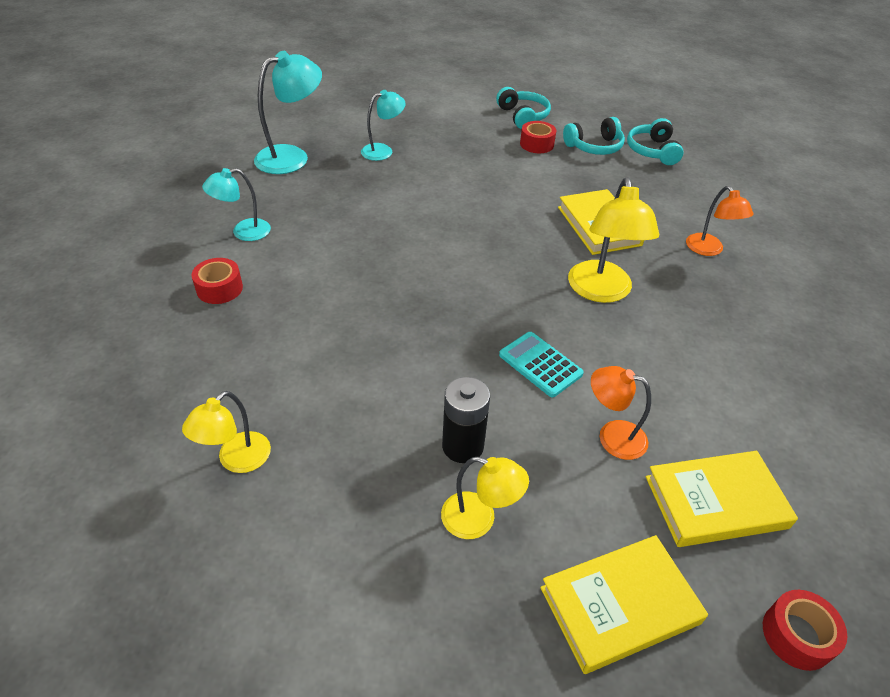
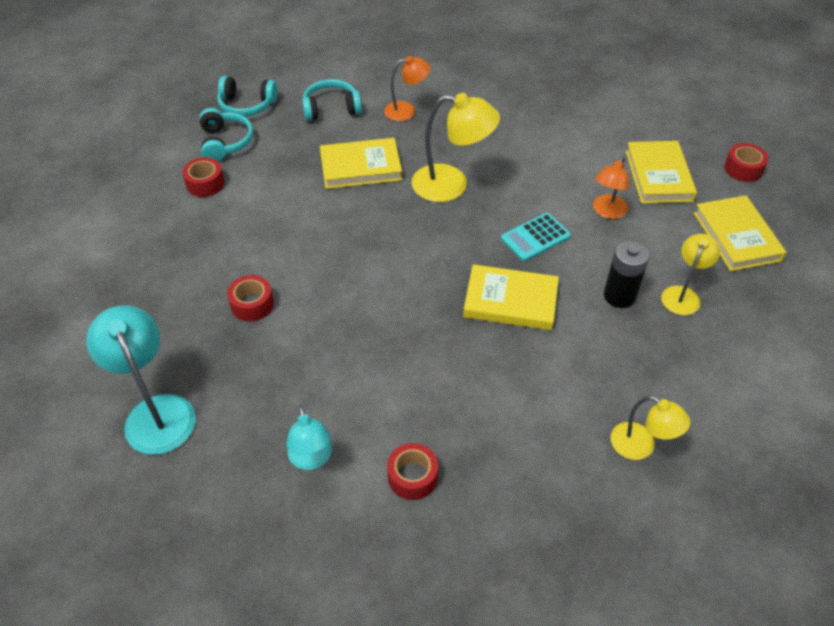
camera: 80 degrees left, 5 degrees up
turquoise lamp [361,90,406,161] -> none
turquoise headphones [496,87,551,129] -> turquoise headphones moved to [302,79,362,121]
none -> red tape [227,275,274,322]
none -> yellow book [463,264,559,330]

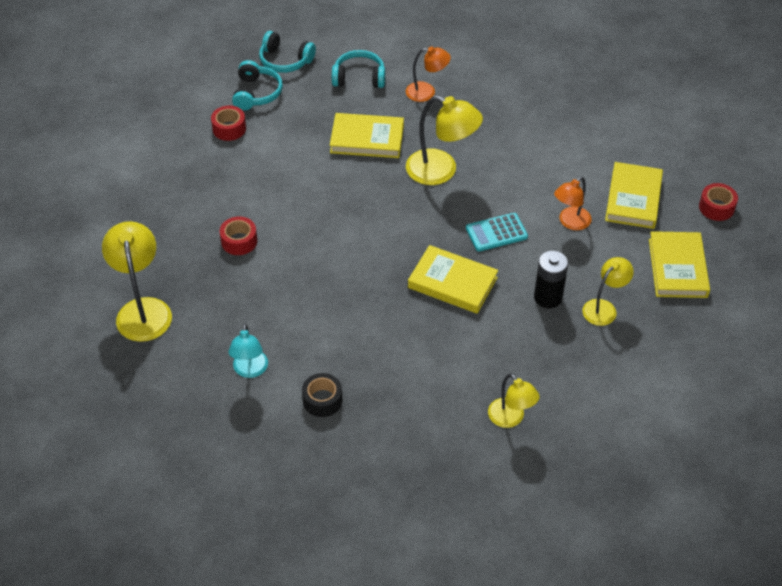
camera: 15 degrees right, 0 degrees up
turquoise lamp [86,305,196,455] -> yellow lamp [102,221,172,342]
red tape [387,443,438,500] -> black tape [302,373,343,417]

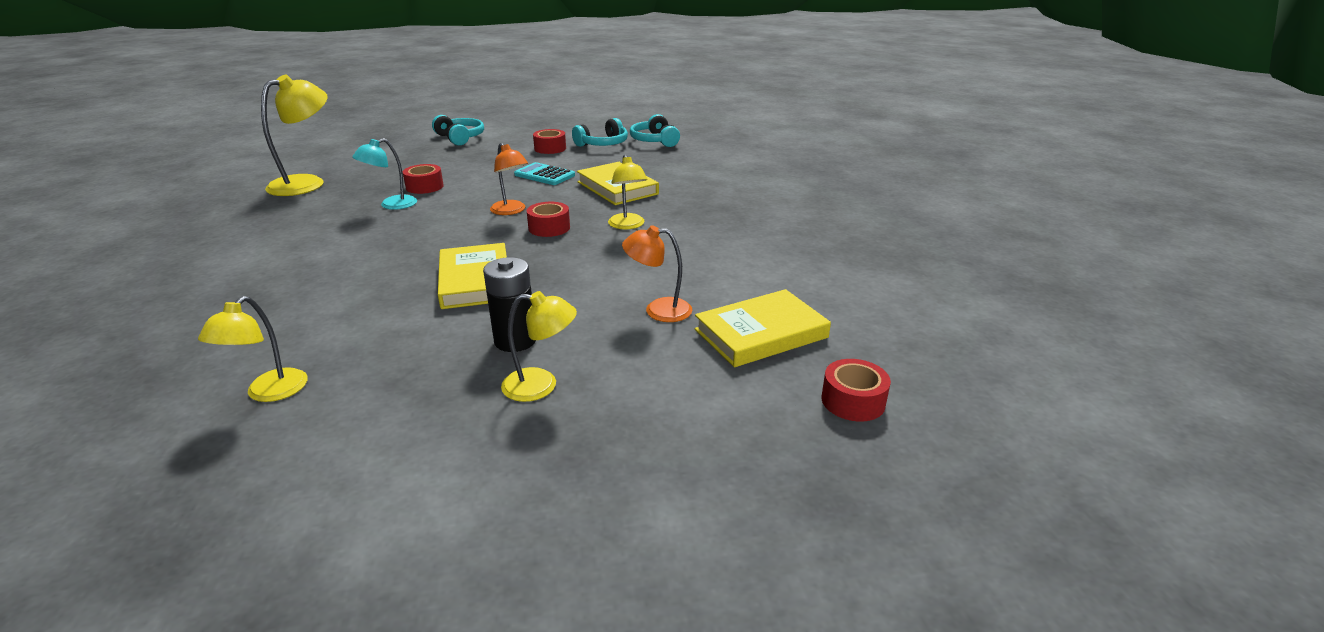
camera: 50 degrees right, 20 degrees down
turquoise lamp [228,324,268,378] -> turquoise lamp moved to [352,138,417,210]
black tape [302,373,343,417] -> none
turquoise headphones [332,50,385,88] -> turquoise headphones moved to [432,115,484,146]
orange lamp [406,46,451,102] -> orange lamp moved to [490,143,528,215]
yellow lamp [406,96,483,185] -> yellow lamp [608,155,648,230], size x0.61
turquoise calculator [466,213,528,252] -> turquoise calculator moved to [514,162,575,185]
yellow book [649,231,710,298] -> none
none -> red tape [527,202,570,237]

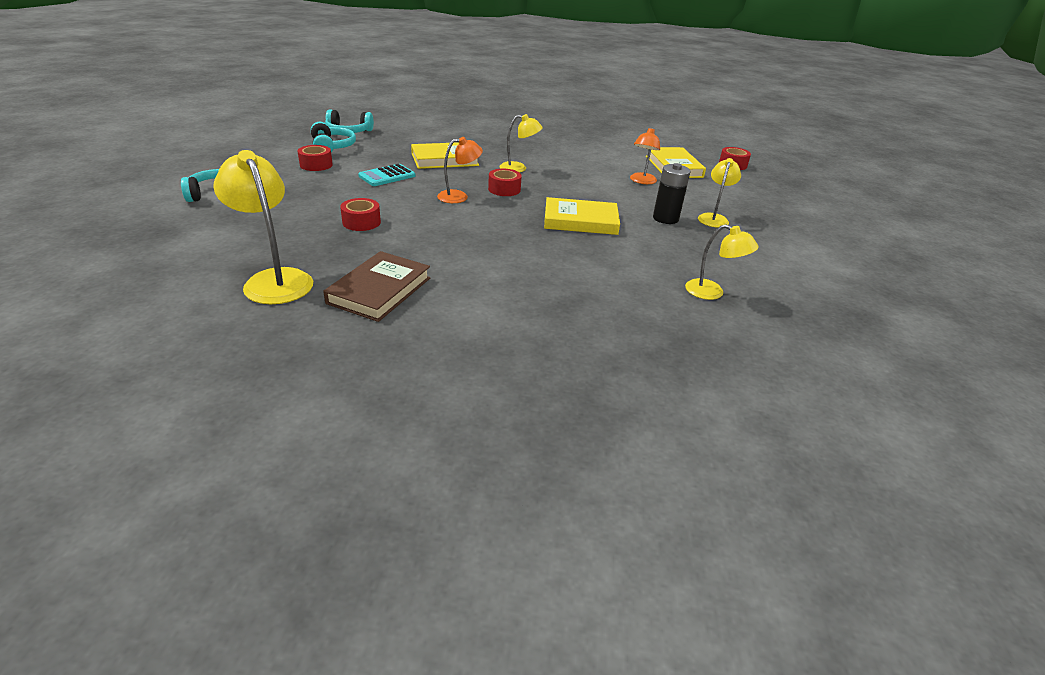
camera: 75 degrees left, 5 degrees up
turquoise lamp [352,138,417,210] -> none
none -> brown book [323,251,430,322]

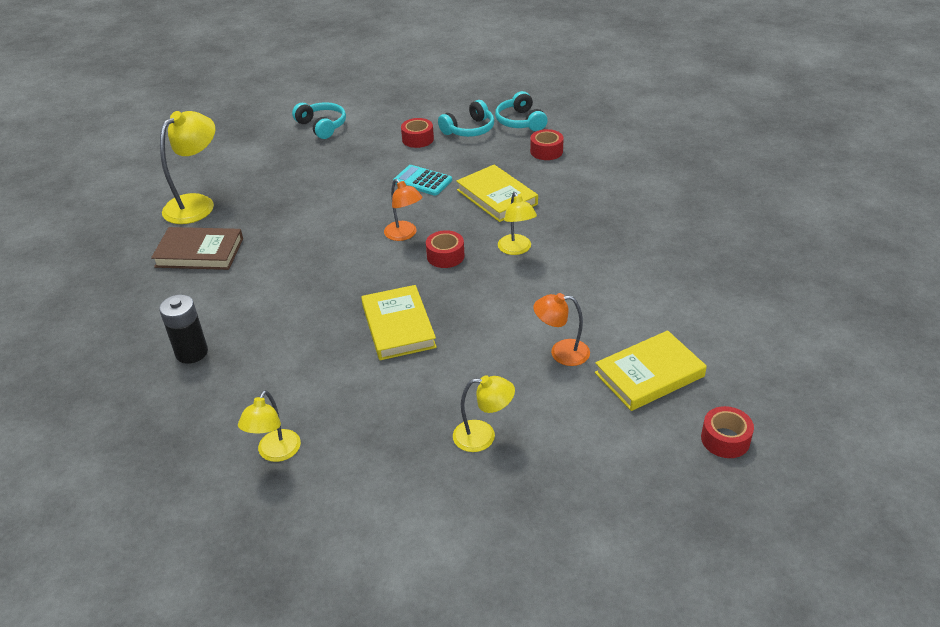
camera: 75 degrees right, 5 degrees up
red tape [340,198,381,231] -> red tape moved to [530,129,564,160]
black battery [653,163,691,224] -> black battery moved to [159,295,208,364]

